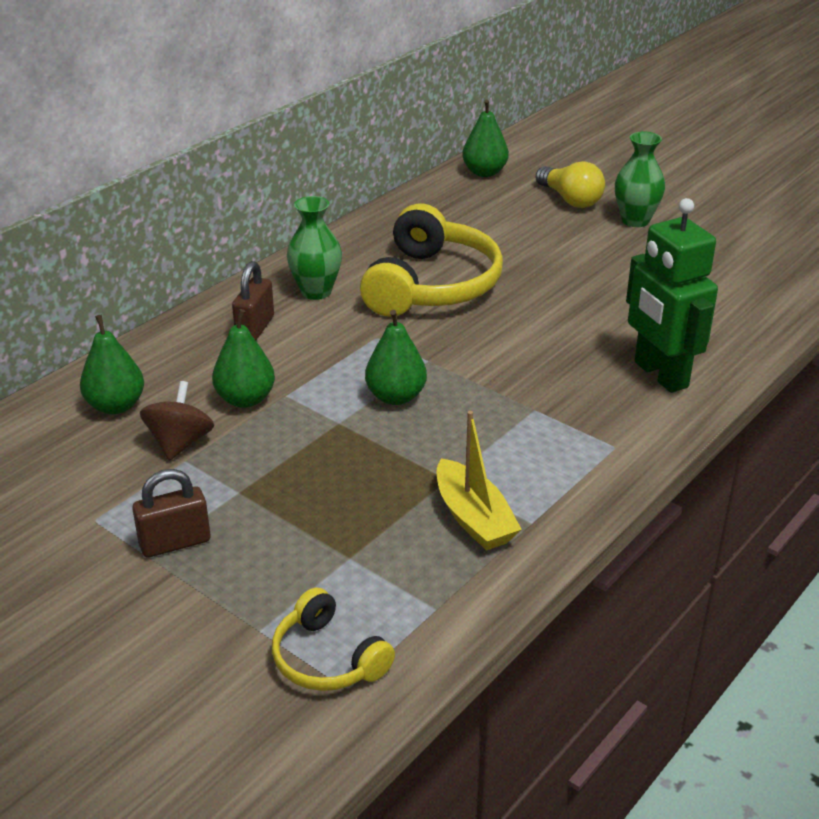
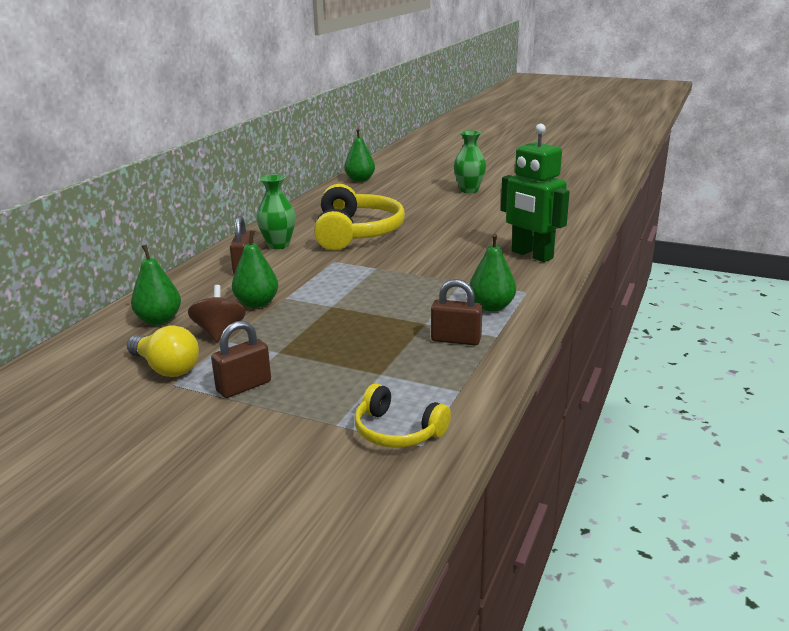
camera: 15 degrees left, 10 degrees down
green pear [365,310,427,405] -> green pear moved to [469,233,516,312]
yellow boat [437,411,522,551] -> brown padlock [431,279,482,345]
yellow light bulb [536,161,605,208] -> yellow light bulb moved to [127,325,199,377]

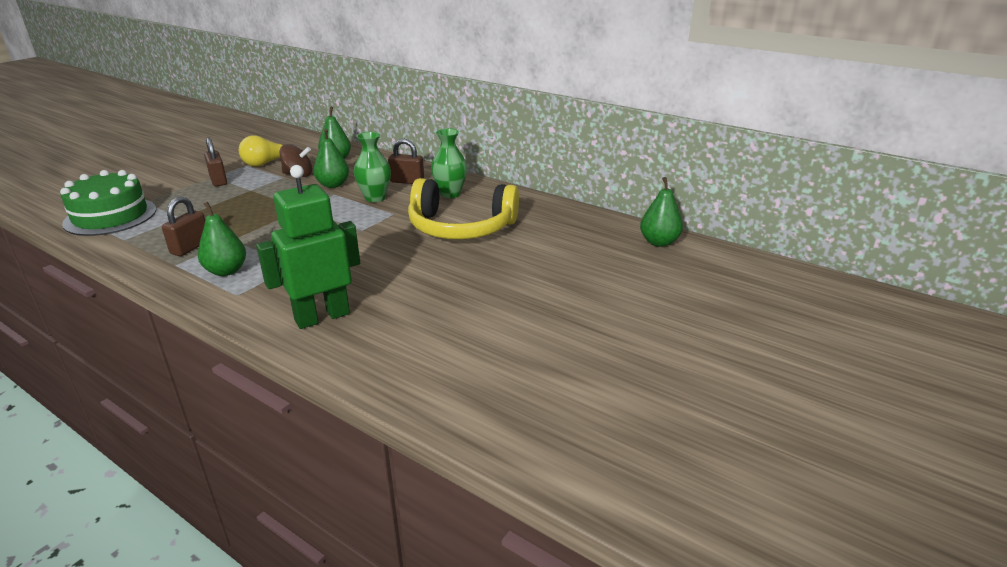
camera: 100 degrees right, 5 degrees up
yellow headphones [354,383,451,448] -> green cake [60,170,156,236]
green vase [454,130,486,193] -> green vase moved to [354,132,391,202]

